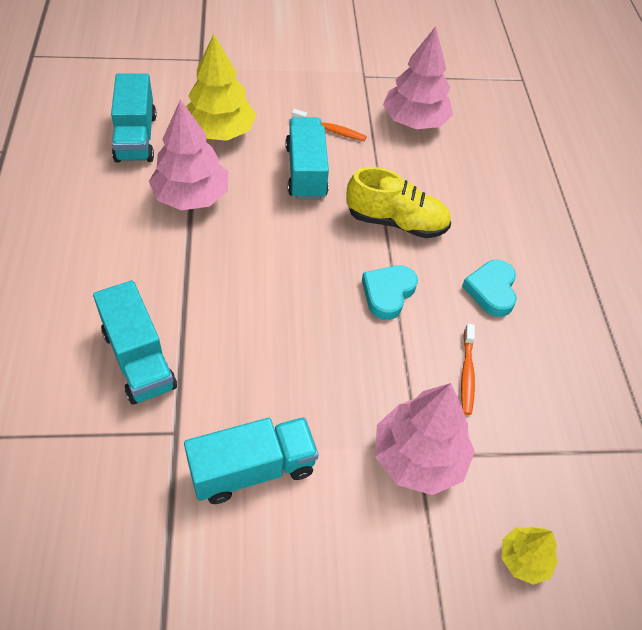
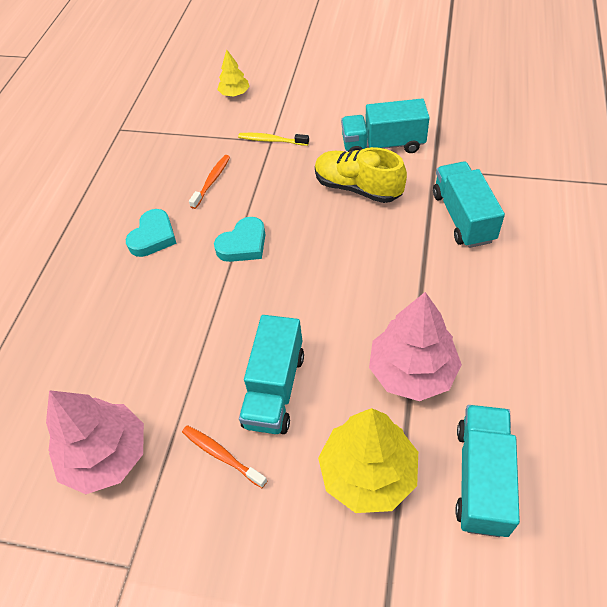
camera: 155 degrees left, 0 degrees up
yellow shoe [347,167,451,238] -> yellow shoe moved to [315,147,407,203]
pink tree [375,383,475,495] -> yellow toothbrush [238,133,309,146]

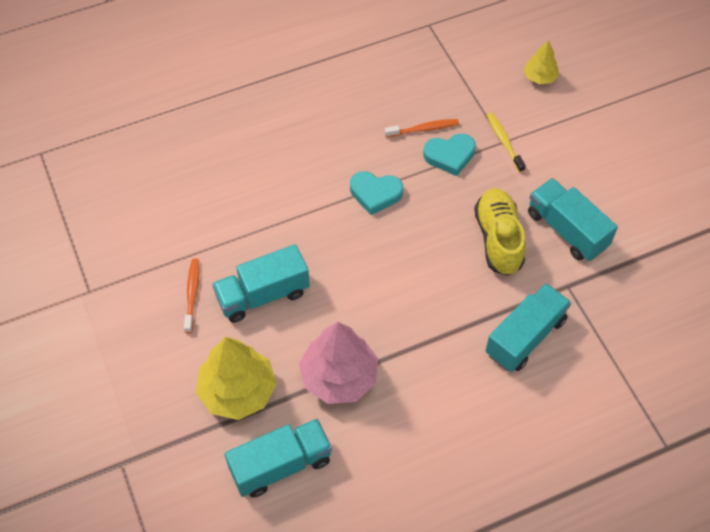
camera: 50 degrees right, 5 degrees up
pink tree [46,390,144,494] -> none
turquoise heart [126,209,177,257] -> turquoise heart moved to [423,134,476,176]

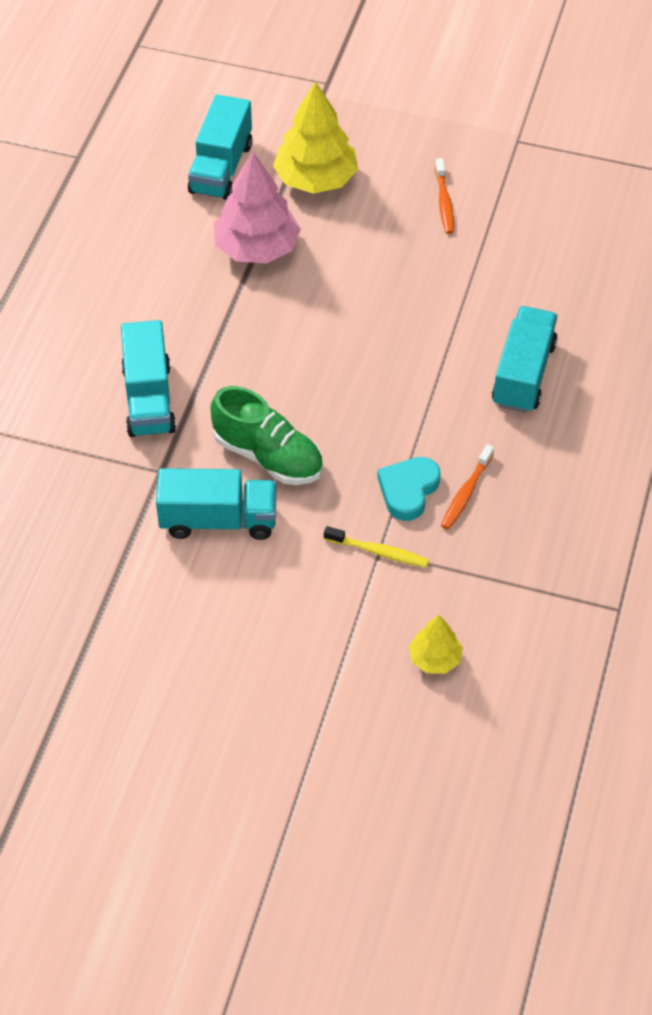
camera: 130 degrees right, 5 degrees down
orange toothbrush [184,259,200,333] -> orange toothbrush turned 45 degrees clockwise [435,158,454,234]
turquoise truck [212,244,310,323] -> turquoise truck moved to [492,306,558,413]
turquoise heart [350,171,403,215] -> none
yellow shoe [474,188,526,276] -> green shoe [211,386,323,485]

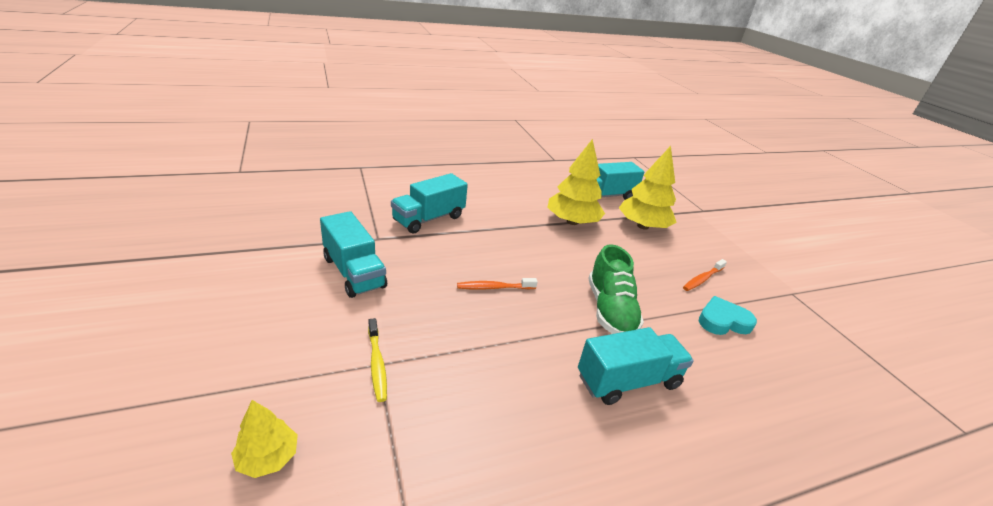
camera: 50 degrees right, 20 degrees down
green shoe [211,386,323,485] -> green shoe moved to [588,244,644,334]
pink tree [214,152,301,264] -> yellow tree [547,139,605,225]
turquoise heart [377,457,441,521] -> turquoise heart moved to [699,296,757,335]
orange toothbrush [441,444,494,530] -> orange toothbrush moved to [457,278,537,290]

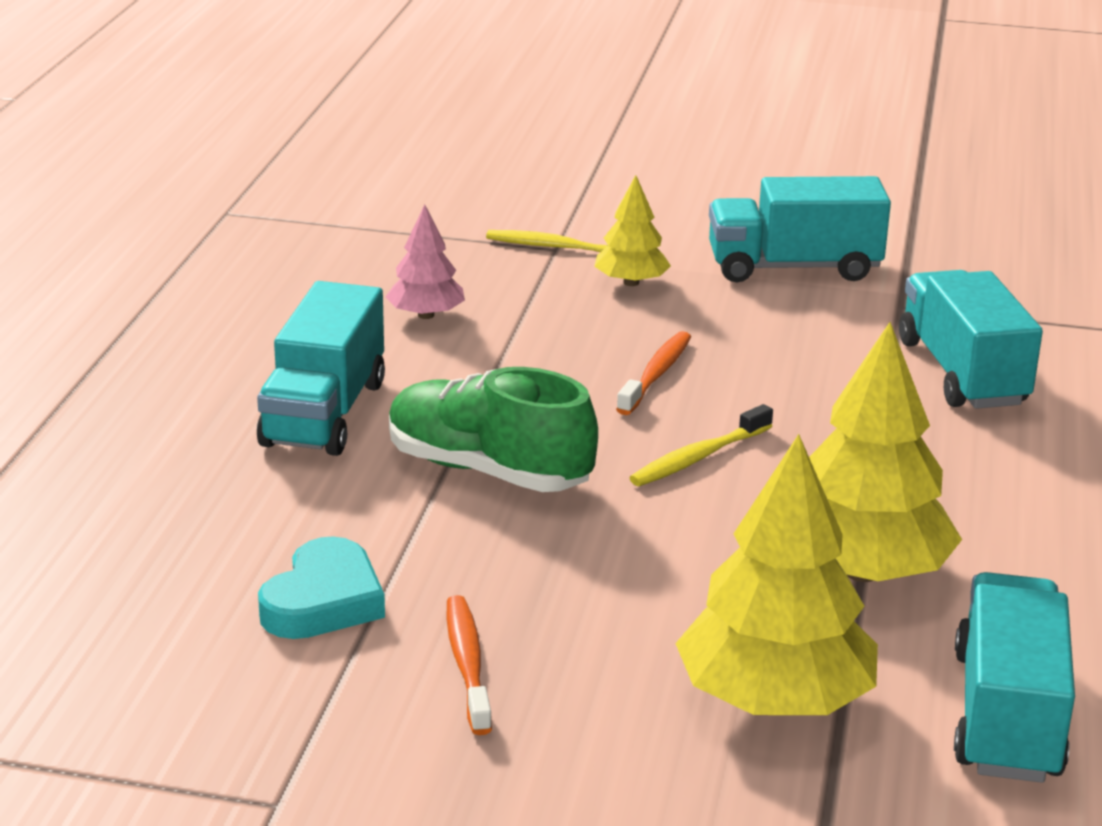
camera: 125 degrees right, 5 degrees down
yellow tree [231,400,298,478] -> yellow tree moved to [594,175,671,286]
none -> pink tree [386,205,465,319]
none -> yellow toothbrush [629,404,773,486]

